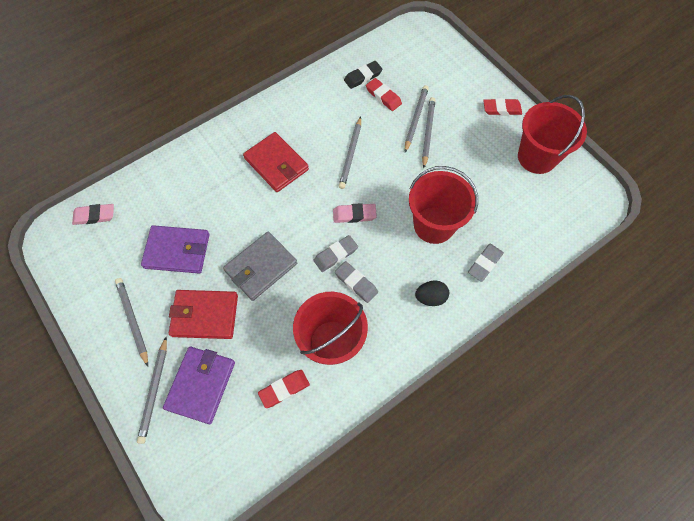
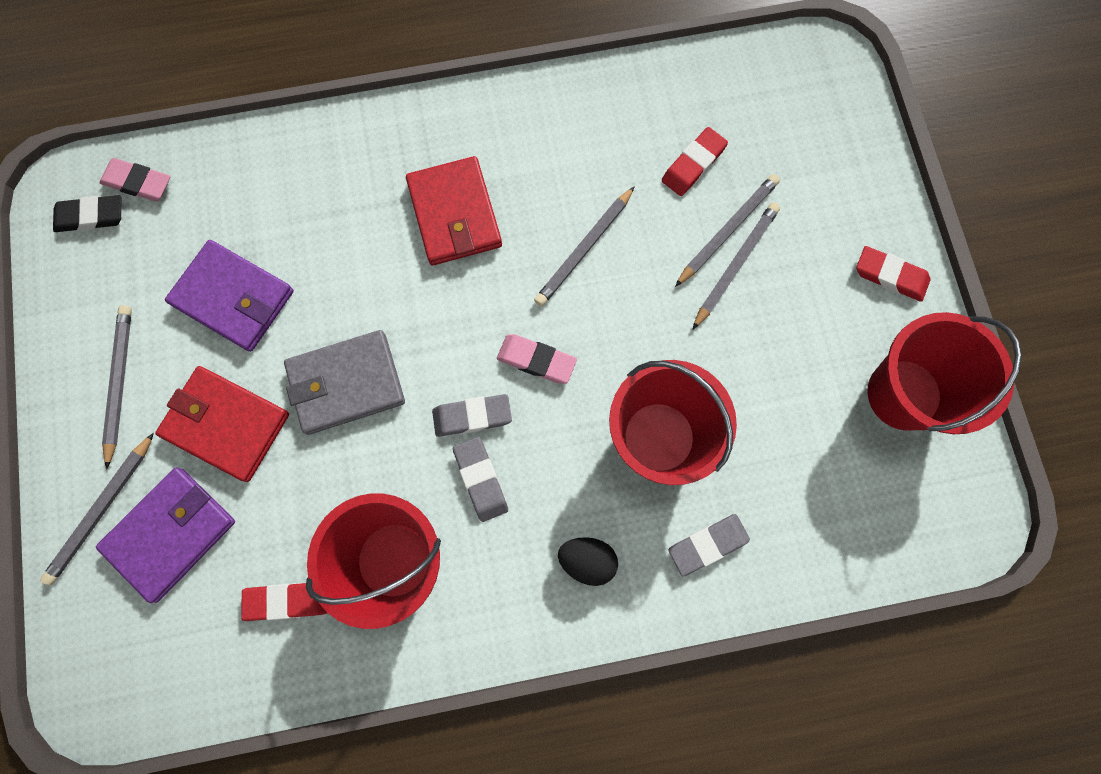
camera: 25 degrees right, 10 degrees up
black eraser [344,61,383,89] -> black eraser moved to [53,195,121,232]
red eraser [366,78,402,111] -> red eraser turned 60 degrees clockwise [662,127,728,196]

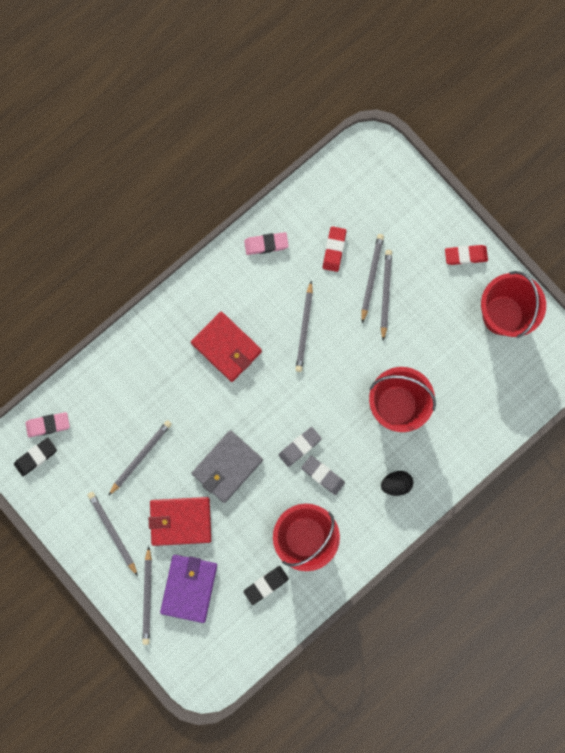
camera: 30 degrees left, 5 degrees up
purple wallet [165,240,294,352] -> grey pencil [108,420,172,496]
red eraser [241,583,327,621] -> black eraser [243,566,289,605]
pink eraser [497,334,577,384] -> pink eraser moved to [244,232,289,255]
grey eraser [668,514,750,577] -> none

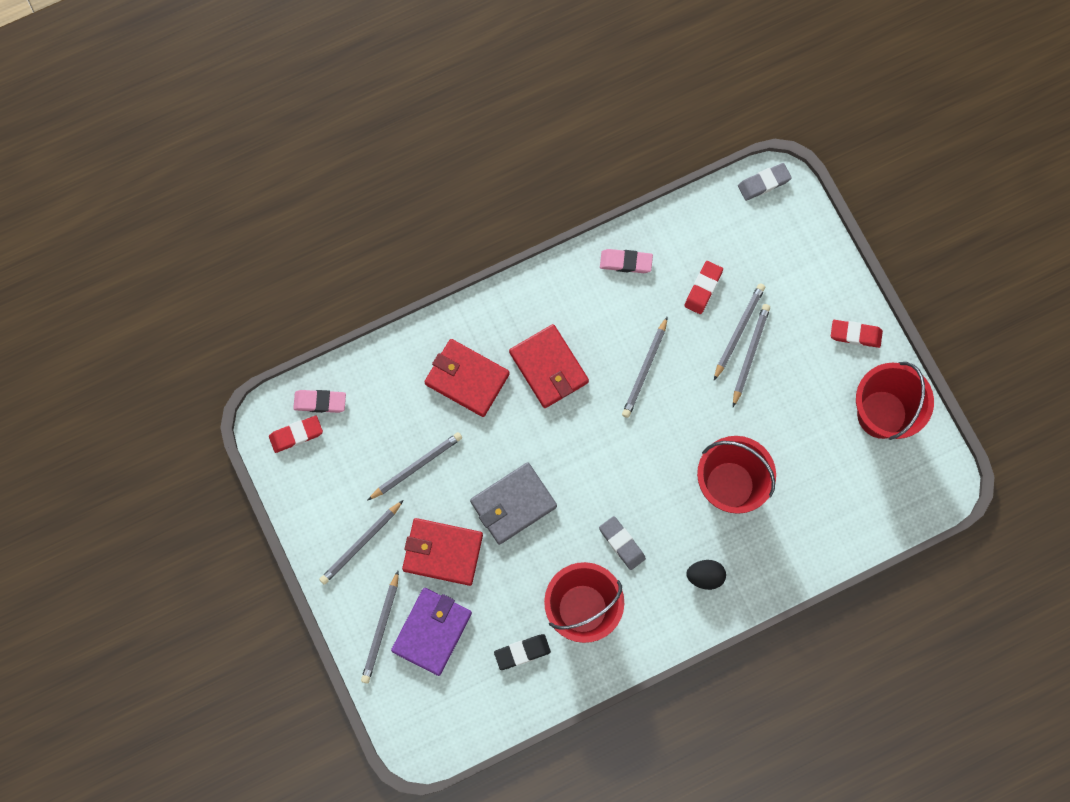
camera: 15 degrees right, 5 degrees down
black eraser [14,438,57,476] -> red eraser [269,416,323,453]
grey pencil [88,492,138,576] -> grey pencil turned 120 degrees counterclockwise [319,500,403,585]
grey eraser [279,427,322,467] -> grey eraser moved to [738,163,792,201]
none -> red wallet [424,339,510,417]

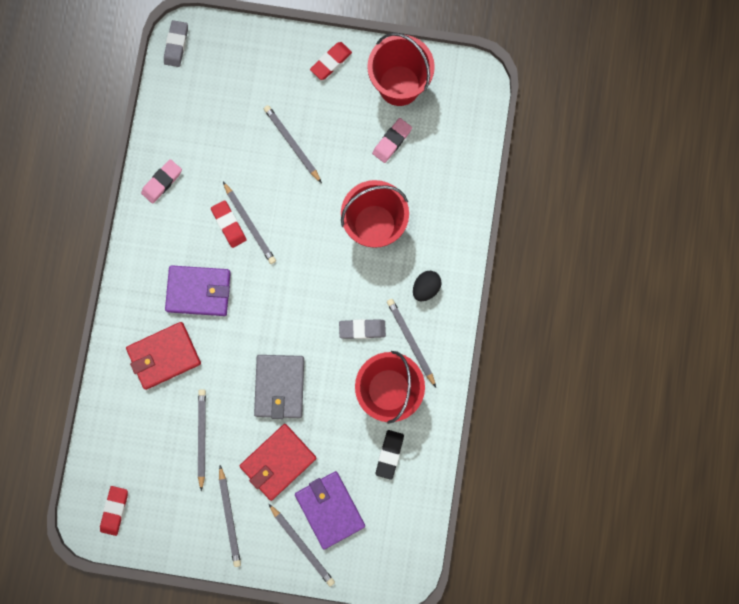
camera: 55 degrees left, 5 degrees up
pink eraser [293,390,346,413] -> pink eraser moved to [372,118,412,163]
red wallet [509,324,589,408] -> purple wallet [165,265,231,316]
red eraser [684,261,723,314] -> red eraser moved to [211,200,247,248]
grey pencil [714,283,765,380] -> grey pencil moved to [387,299,436,387]

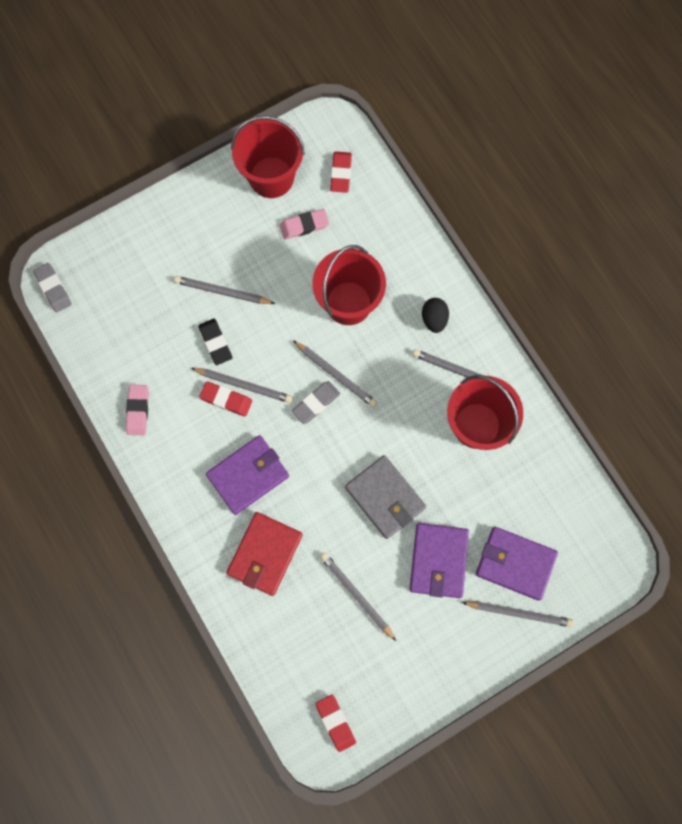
camera: 40 degrees left, 5 degrees down
grey pencil [219,465,241,567] -> grey pencil moved to [293,340,377,407]
red wallet [239,424,317,501] -> purple wallet [409,523,469,598]
red eraser [310,42,352,80] -> red eraser moved to [330,152,352,193]
grey eraser [339,319,386,339] -> grey eraser moved to [292,381,340,424]
pink eraser [372,118,412,163] -> pink eraser turned 75 degrees clockwise [279,209,329,240]
black eraser [376,430,404,480] -> black eraser moved to [198,318,233,365]

